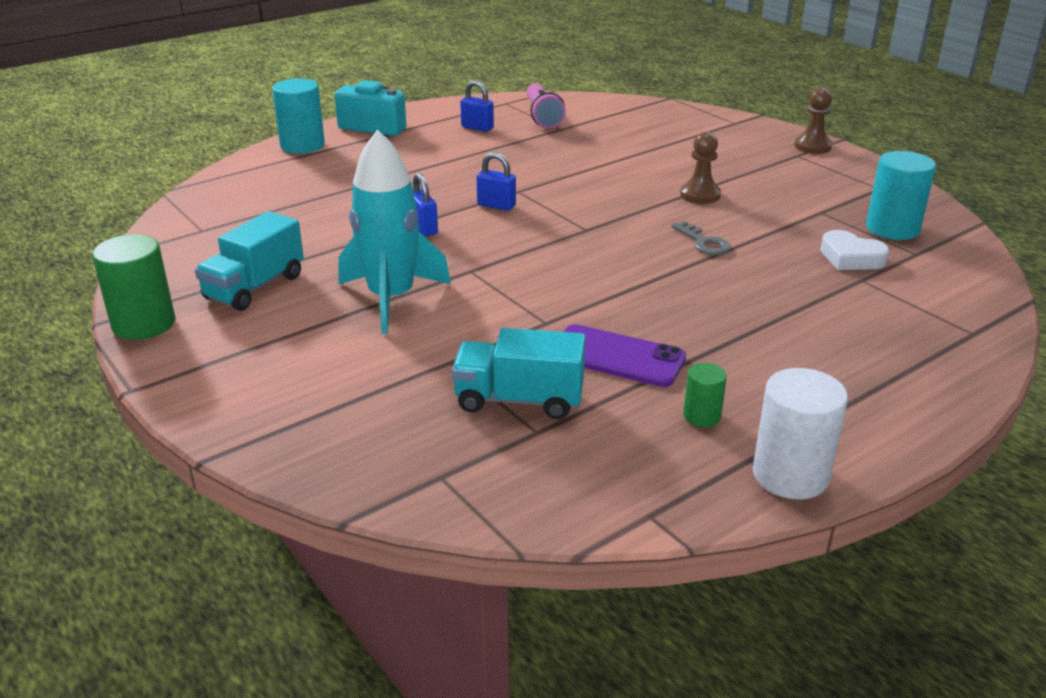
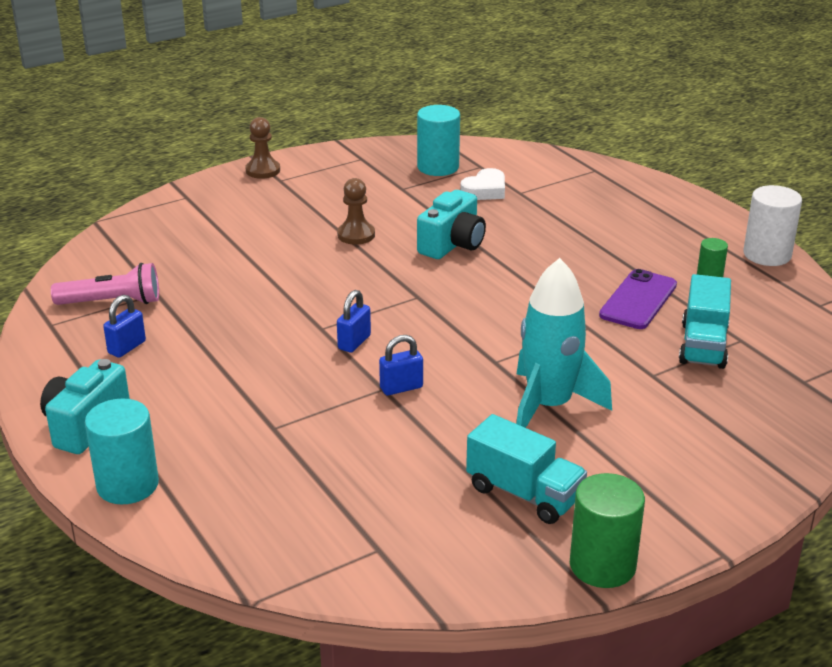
camera: 85 degrees left, 0 degrees up
grey key [671,221,731,255] -> turquoise camera [417,190,486,259]

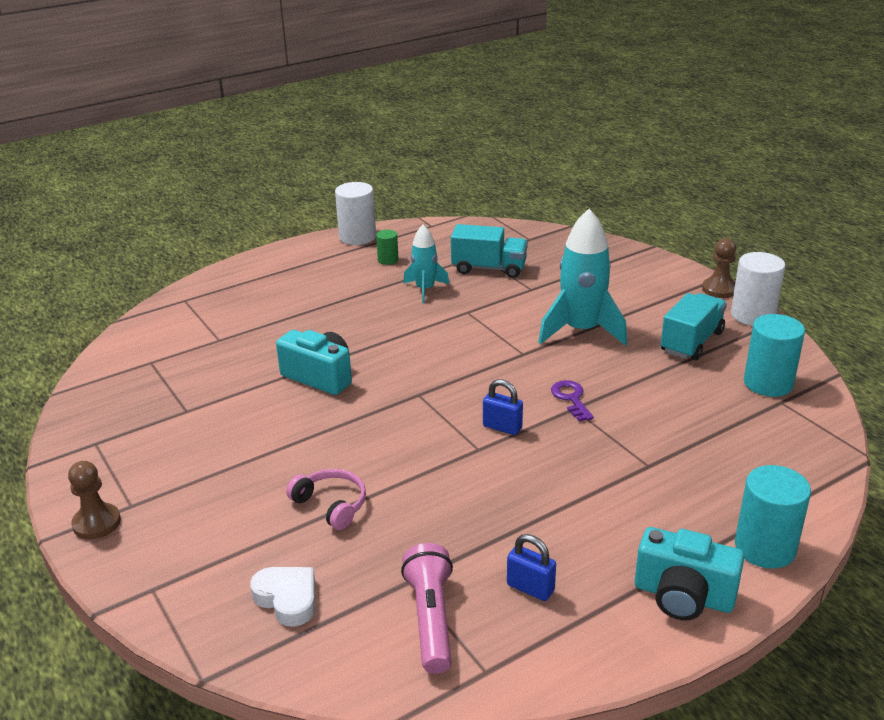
camera: 90 degrees left, 0 degrees up
brown pawn [337,178,375,245] -> brown pawn moved to [702,238,736,298]
blue padlock [379,335,423,395] -> purple key [551,380,594,422]
turquoise cylinder [417,105,460,176] -> turquoise cylinder moved to [744,314,805,397]
white heart [460,168,505,200] -> white heart moved to [250,567,315,627]
green cylinder [570,473,645,588] -> white cylinder [731,252,785,326]
purple phone [599,269,677,329] -> turquoise rocket [403,225,449,303]
none -> pink headphones [286,469,366,530]

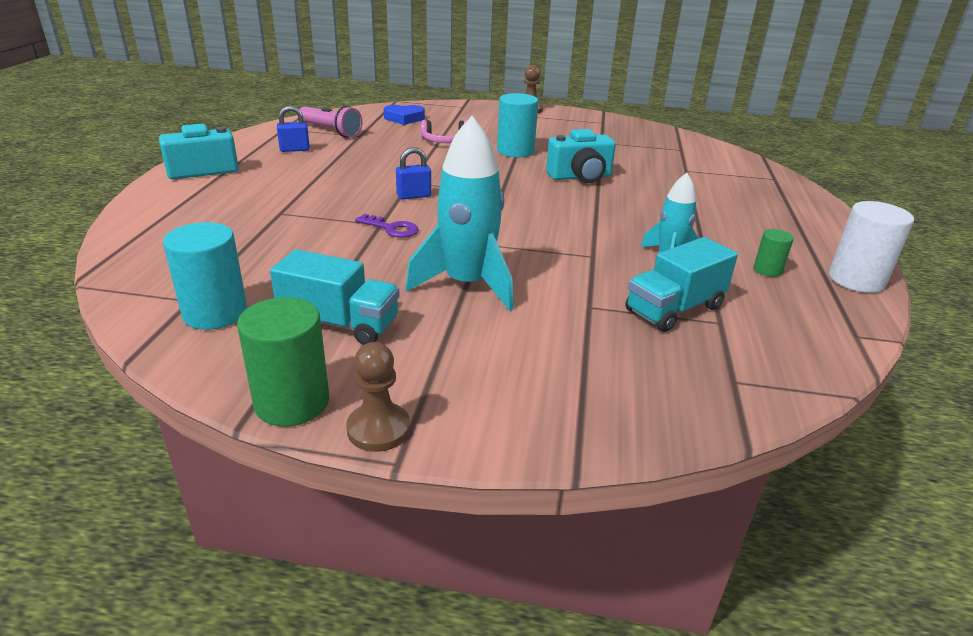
camera: 130 degrees right, 0 degrees up
white heart [250,567,315,627] -> blue heart [384,105,425,125]
turquoise truck [661,293,727,360] -> turquoise truck turned 60 degrees counterclockwise [270,249,400,345]
white cylinder [731,252,785,326] -> green cylinder [237,297,329,426]
turquoise cylinder [735,465,811,569] -> turquoise cylinder moved to [497,93,538,157]

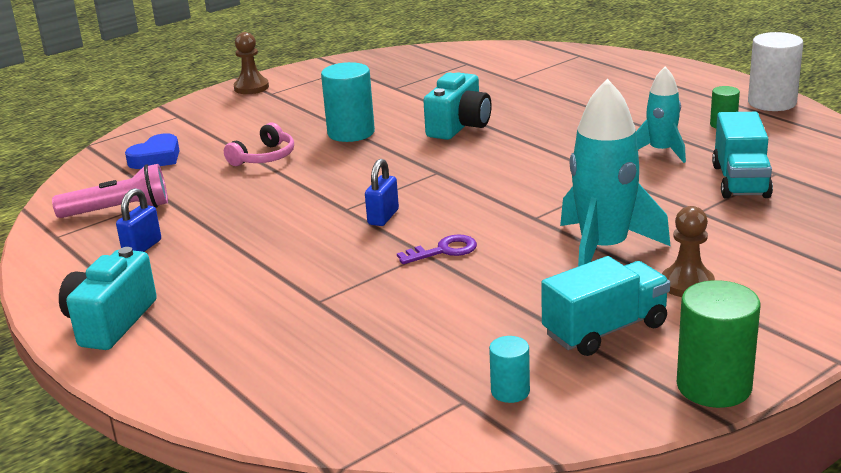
camera: 45 degrees left, 5 degrees down
turquoise cylinder [163,222,247,330] -> turquoise cylinder [489,336,530,403], size x0.54
brown pawn [346,342,410,452] -> brown pawn moved to [662,206,715,297]

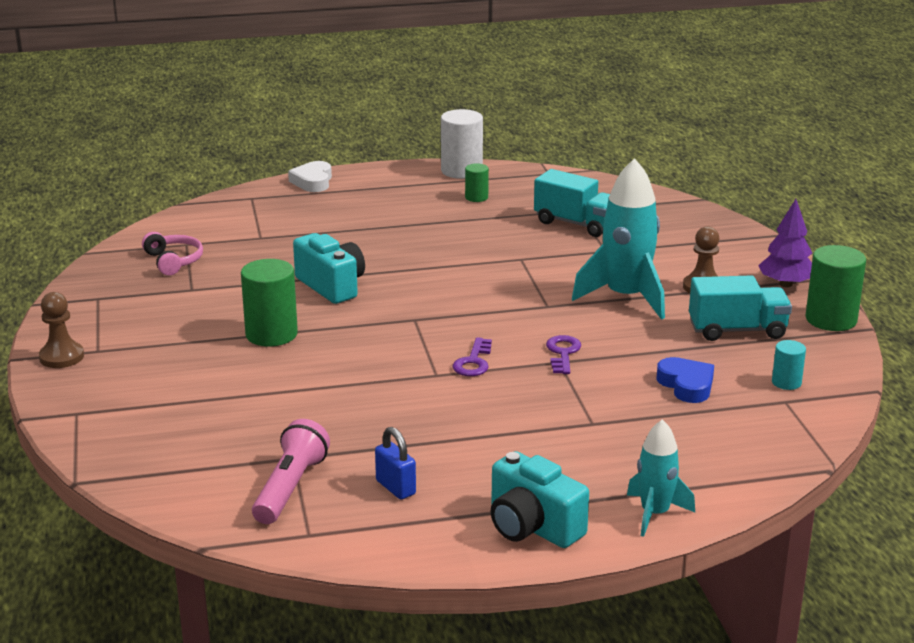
camera: 65 degrees left, 0 degrees up
blue heart [125,133,180,169] -> blue heart moved to [656,357,714,403]
pink headphones [224,122,294,166] -> pink headphones moved to [142,232,203,275]
turquoise cylinder [321,62,375,142] -> green cylinder [241,259,298,346]
blue padlock [365,159,399,226] -> purple key [452,337,492,376]
turquoise truck [541,256,670,356] -> turquoise truck turned 90 degrees clockwise [689,275,792,341]
turquoise rocket [636,67,686,163] -> turquoise rocket moved to [627,420,695,537]
none -> white heart [288,161,332,192]
none -> purple tree [758,199,812,287]

